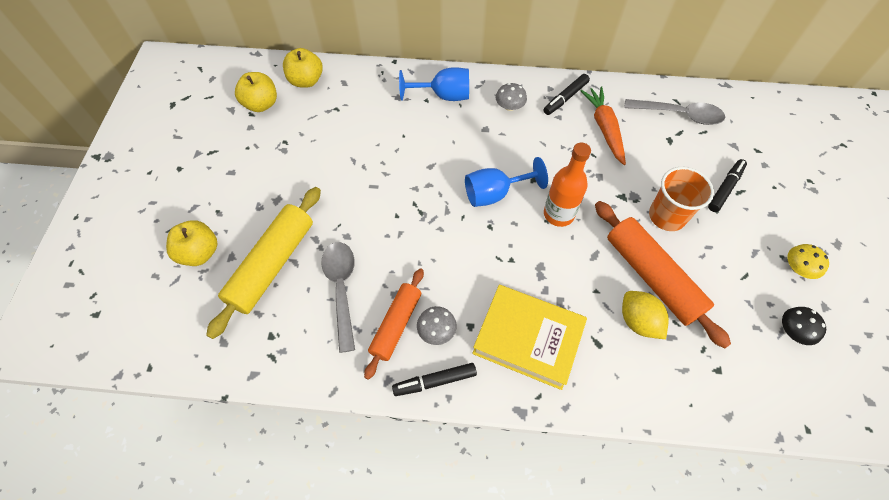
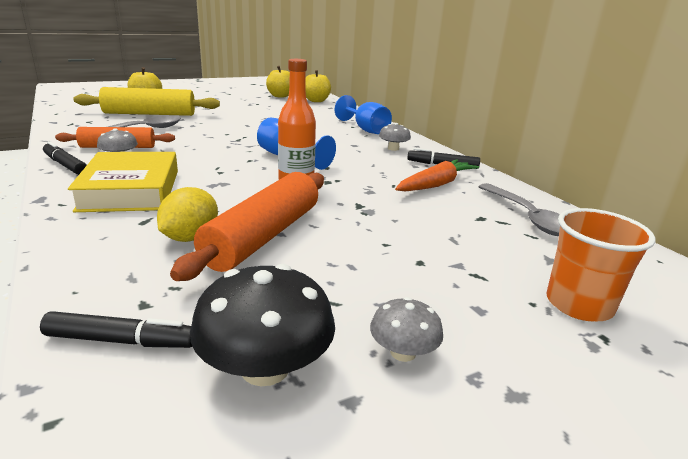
camera: 55 degrees right, 35 degrees down
orange cup [649,167,714,231] -> orange cup moved to [547,208,656,321]
black marker [708,159,747,212] -> black marker moved to [40,311,193,348]
black mushroom [782,307,826,345] -> black mushroom [190,264,335,386], size x1.78
yellow mushroom [787,244,829,279] -> grey mushroom [370,297,443,362]

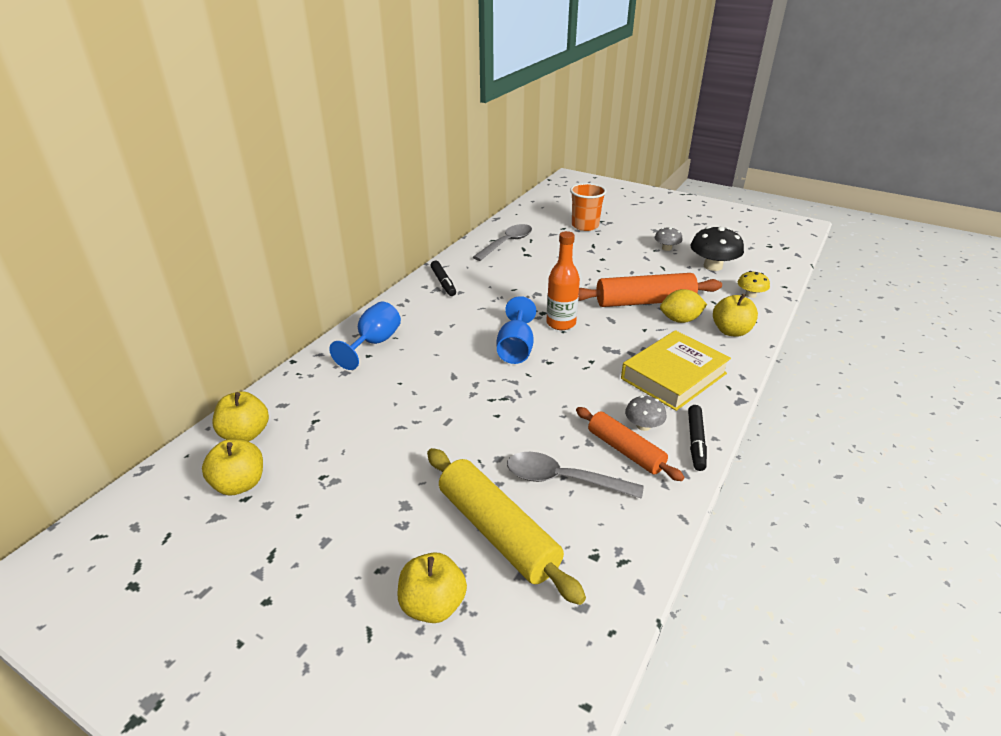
camera: 120 degrees left, 10 degrees up
black marker [40,311,193,348] -> yellow mushroom [738,271,770,298]
grey mushroom [379,123,411,151] -> none
orange carrot [395,159,479,191] -> none
none -> yellow apple [713,294,758,337]

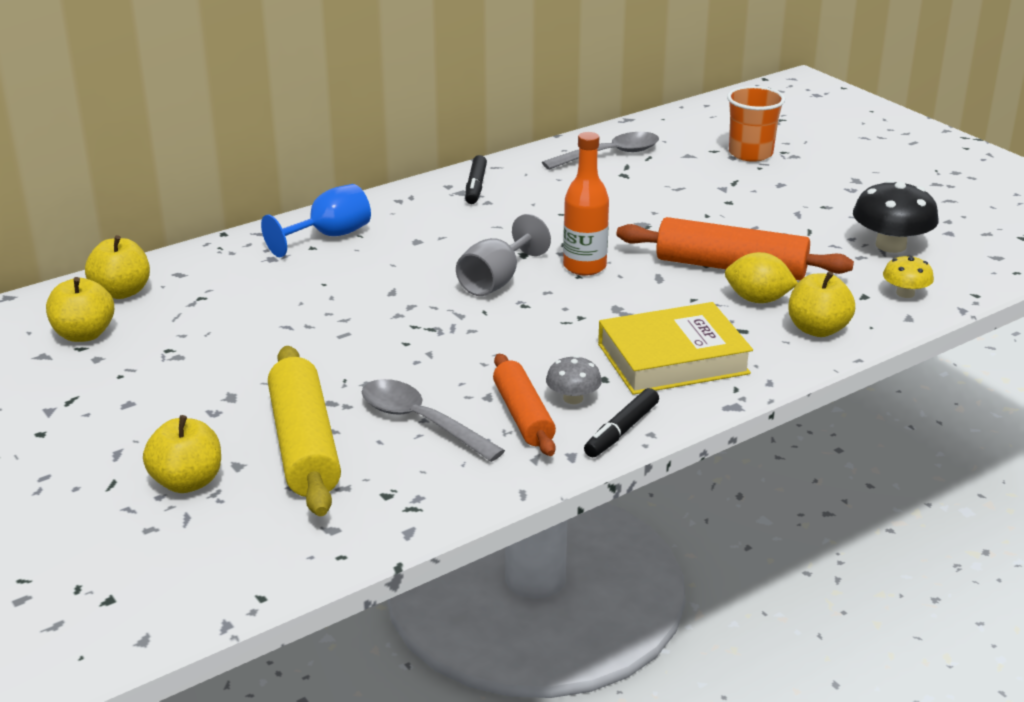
camera: 25 degrees right, 5 degrees down
blue goblet [497,296,536,364] -> grey goblet [456,214,551,296]
grey mushroom [655,227,683,251] -> none

